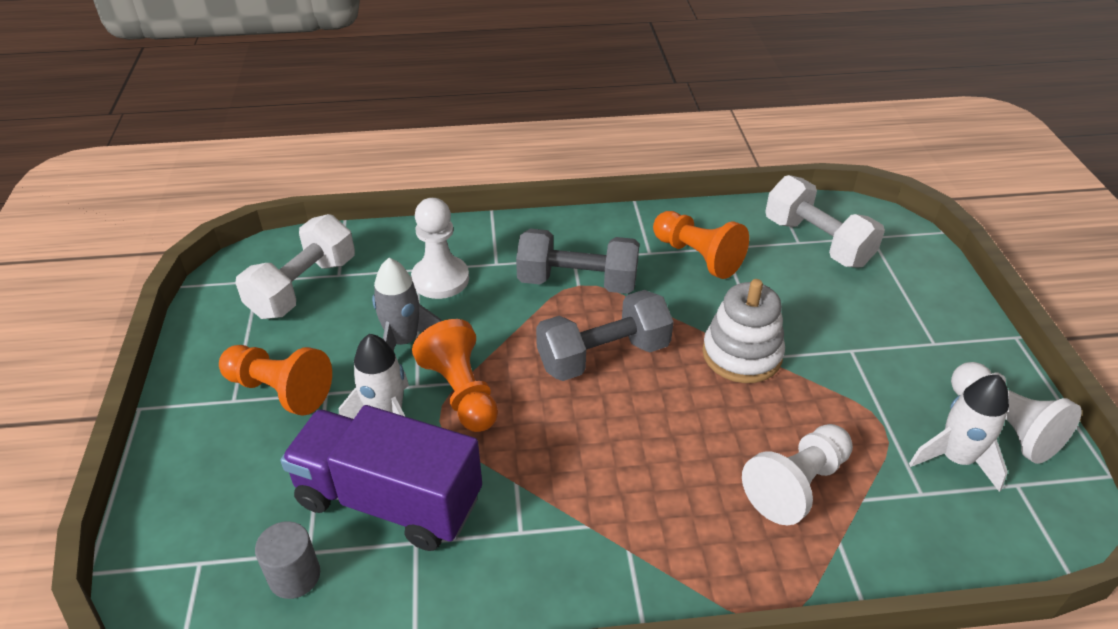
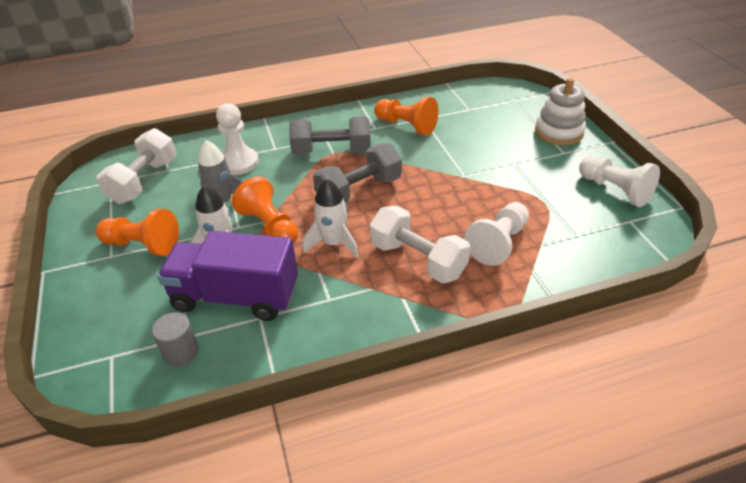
camera: 10 degrees left, 0 degrees up
white stacking toy [702,279,785,383] -> white stacking toy moved to [535,78,586,145]
white dumbbell [765,175,885,268] -> white dumbbell moved to [370,206,470,283]
white rocket [909,375,1009,492] -> white rocket moved to [302,179,359,258]

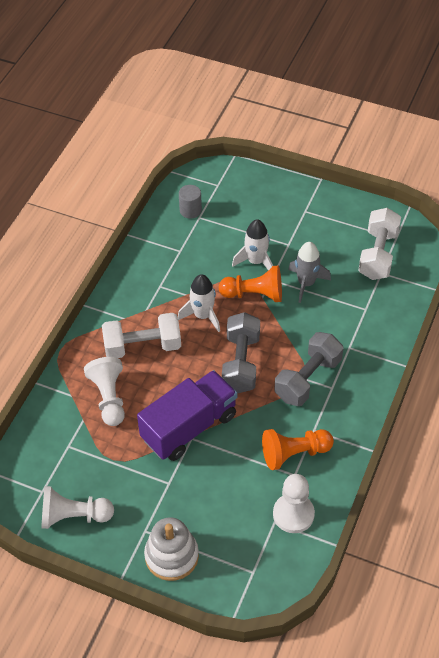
camera: 130 degrees right, 10 degrees up
white dumbbell [96,128,176,204] -> white dumbbell turned 45 degrees clockwise [358,208,401,280]
orange pawn [96,209,179,256] -> none
purple truck [157,231,298,321] -> purple truck moved to [137,370,237,461]
white pawn [216,103,259,175] -> white pawn moved to [273,474,315,533]

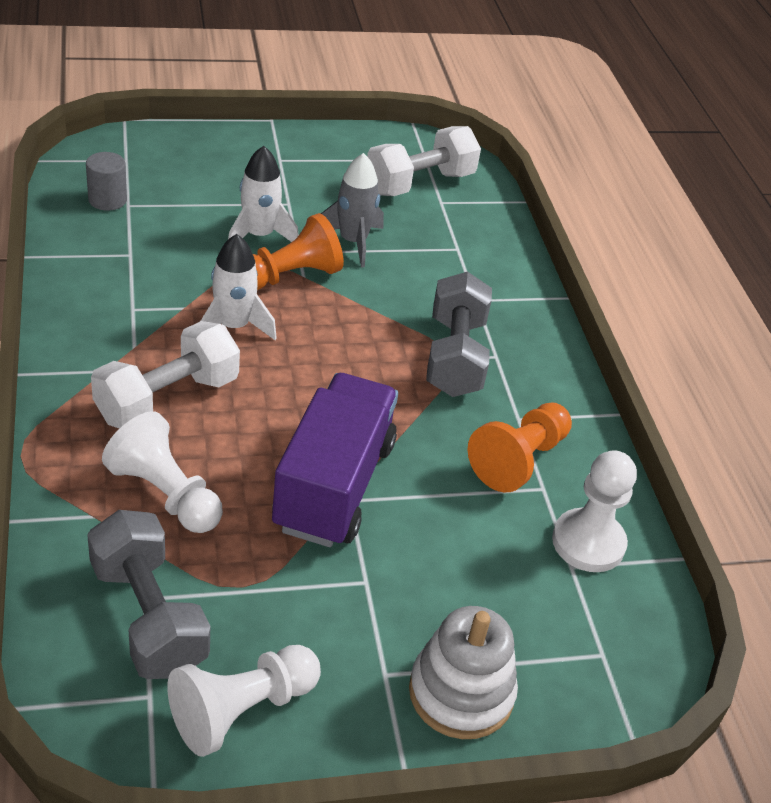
camera: 40 degrees left, 10 degrees down
grey dumbbell [222,312,260,393] -> grey dumbbell moved to [87,510,210,679]
white dumbbell [358,208,401,280] -> white dumbbell turned 75 degrees clockwise [367,126,481,196]

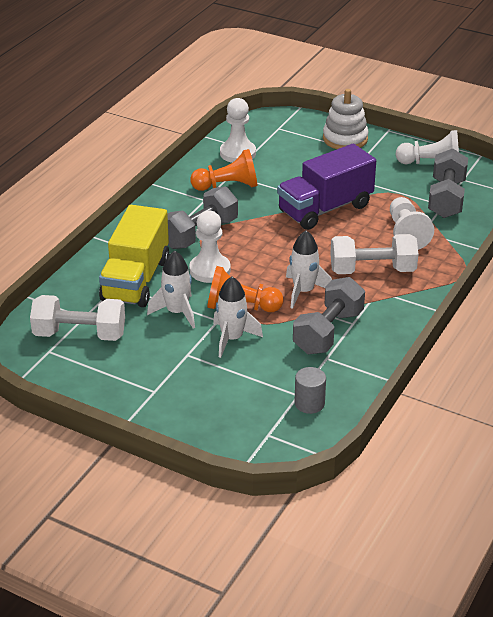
camera: 135 degrees left, 5 degrees down
grey rocket [321,153,384,267] -> white rocket [147,251,195,328]
none -> yellow truck [99,205,169,307]
none -> white pawn [189,211,231,283]
none -> grey dumbbell [293,277,365,354]

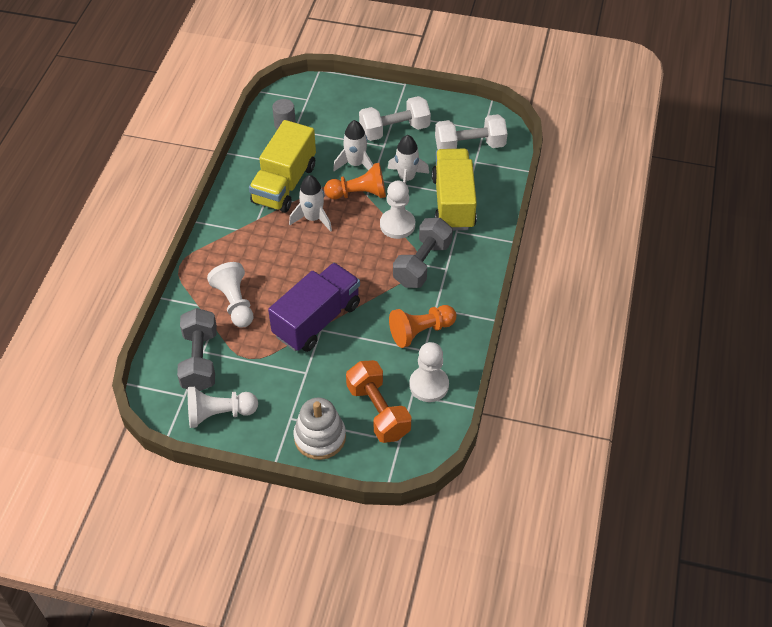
camera: 165 degrees right, 15 degrees up
grey dumbbell [293,277,365,354] -> yellow truck [249,120,316,213]
white dumbbell [330,234,418,274] -> white dumbbell moved to [359,96,431,141]
none -> orange dumbbell [346,360,411,443]

